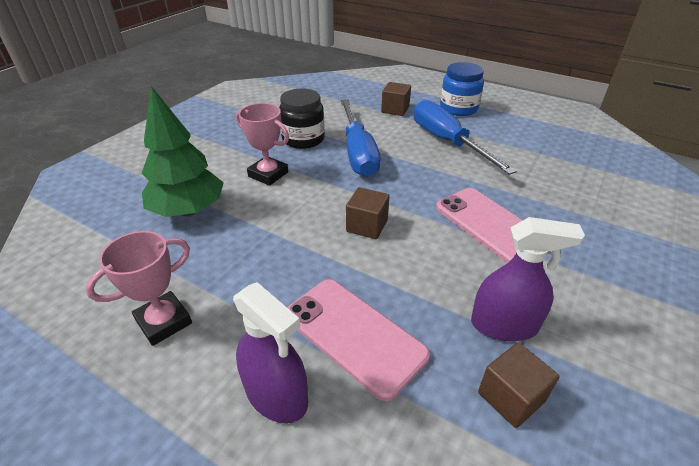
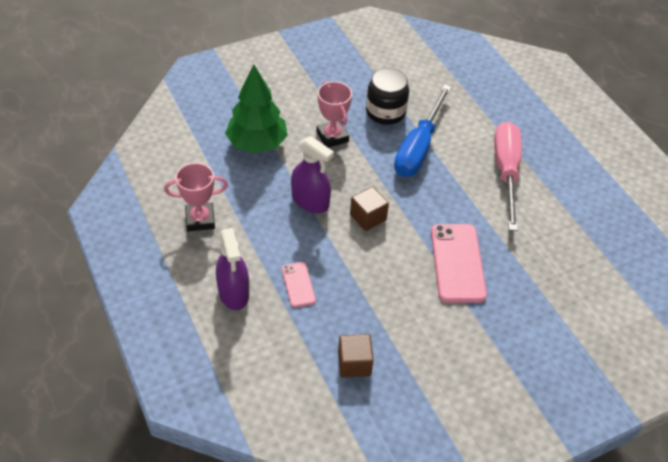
camera: 30 degrees right, 10 degrees up
pink phone [287,279,430,401] -> pink phone [282,262,316,308], size x0.53
brown cube [381,82,411,116] -> none
blue screwdriver [414,100,517,175] -> pink screwdriver [494,121,522,231]
blue jar [440,62,484,116] -> none
purple spray bottle [471,217,585,341] -> purple spray bottle moved to [291,136,334,213]

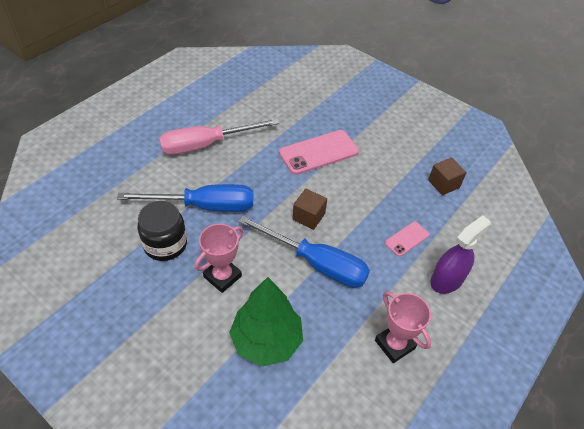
camera: 115 degrees left, 0 degrees up
purple spray bottle [291,136,334,213] -> blue screwdriver [238,216,370,288]

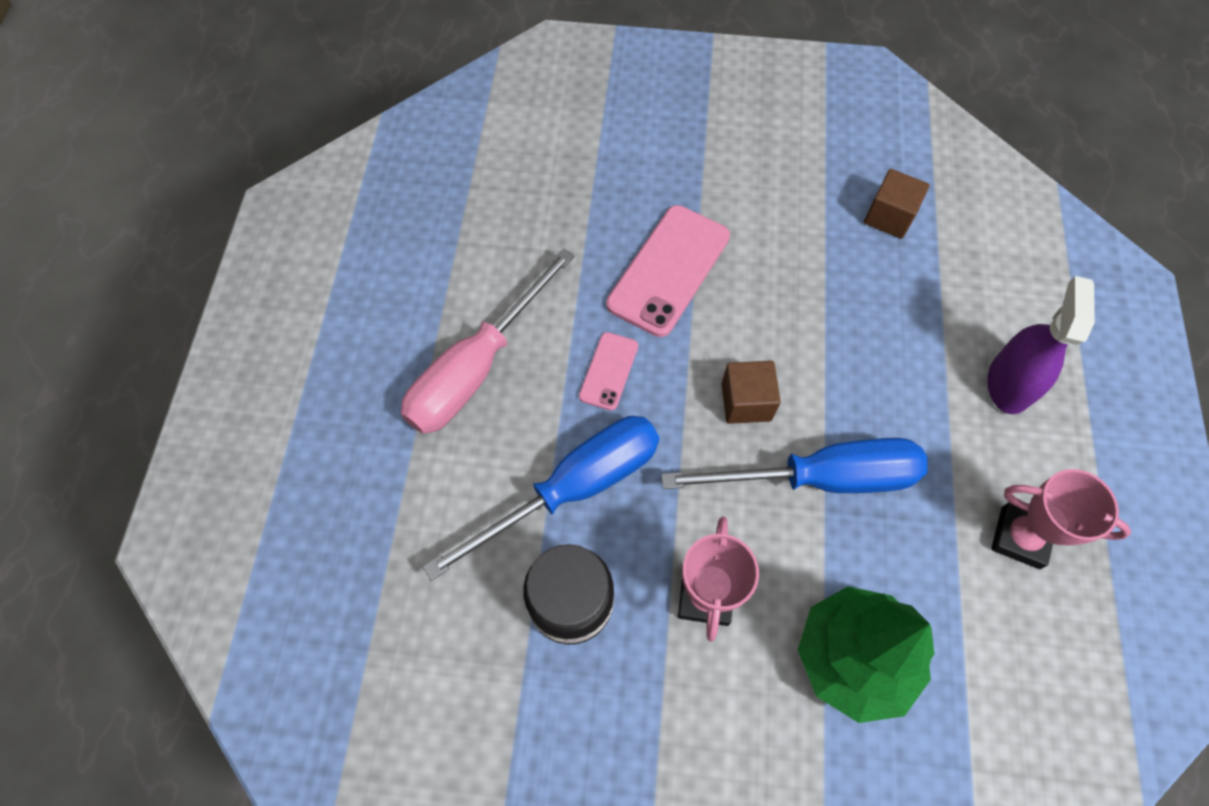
camera: 30 degrees left, 15 degrees up
pink phone [385,222,430,257] -> pink phone moved to [579,332,638,411]

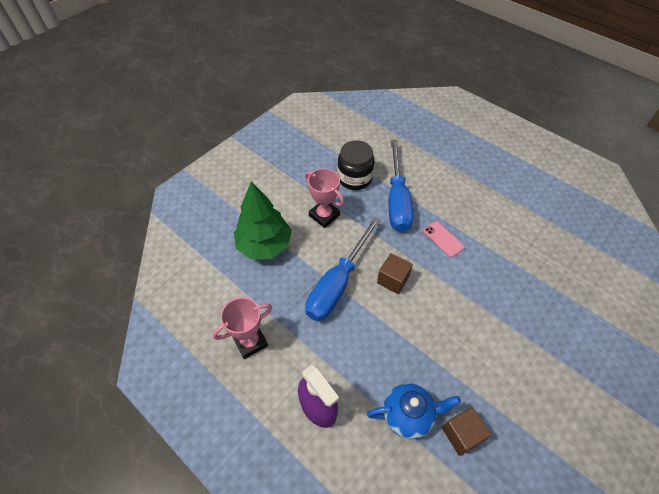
camera: 125 degrees right, 10 degrees down
pink screwdriver [401,248,575,434] -> none
pink phone [606,205,730,337] -> none
none -> blue teapot [367,383,461,439]

